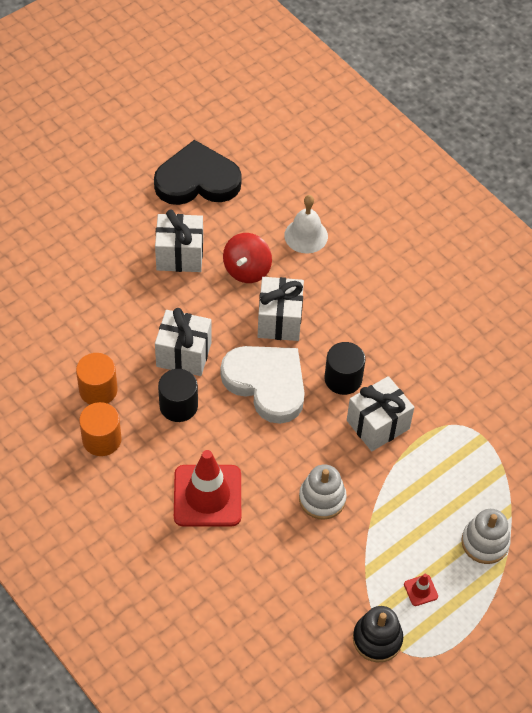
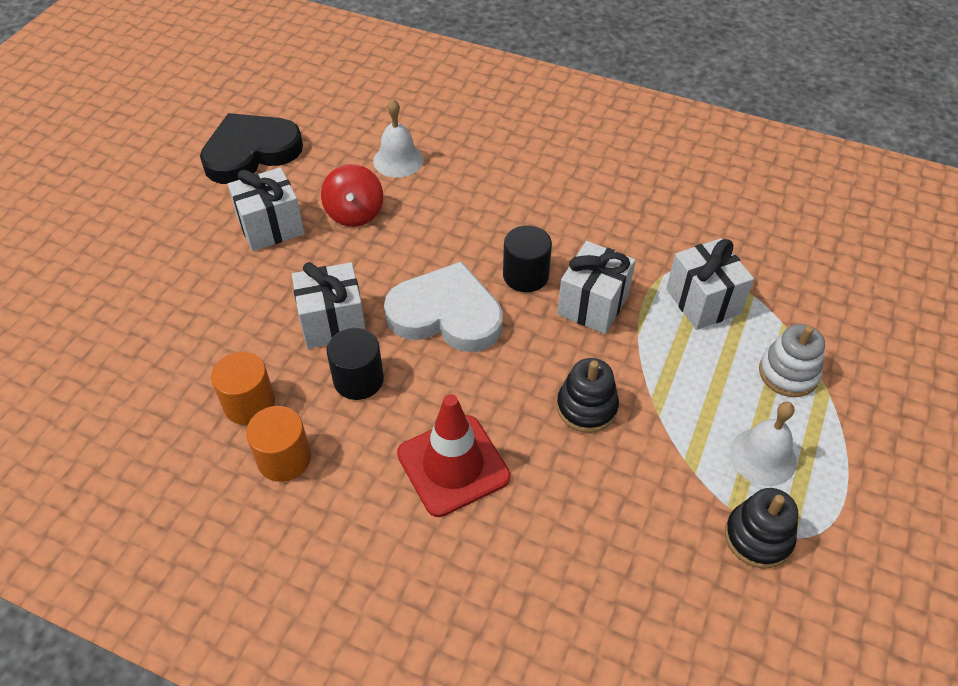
camera: 25 degrees left, 5 degrees down
white gift [258,277,304,341] -> white gift moved to [666,238,754,330]
white stacking toy [299,464,347,520] -> black stacking toy [557,358,619,433]
red traffic cone [404,574,438,606] -> white bell [730,402,797,486]

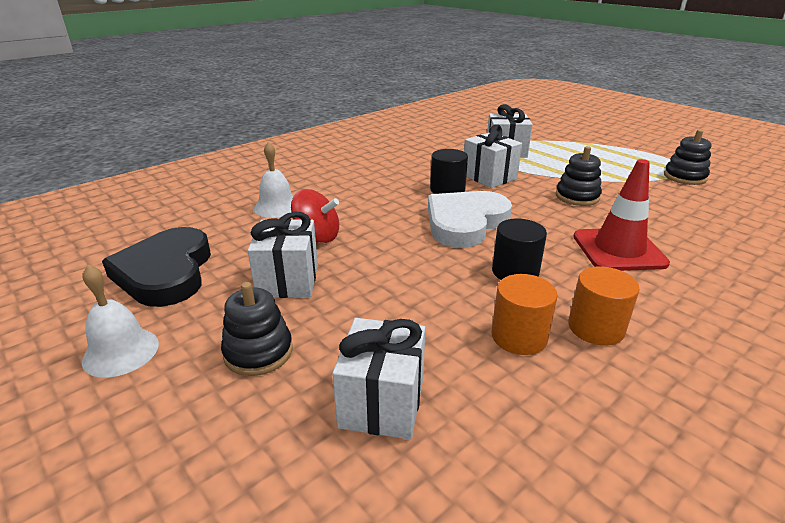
camera: 65 degrees left, 20 degrees down
white gift [292,262,366,349] -> white gift moved to [332,318,426,440]
white bell [730,402,797,486] -> white bell moved to [82,265,159,378]
white stacking toy [759,324,825,397] -> none
none -> black stacking toy [221,282,293,376]

